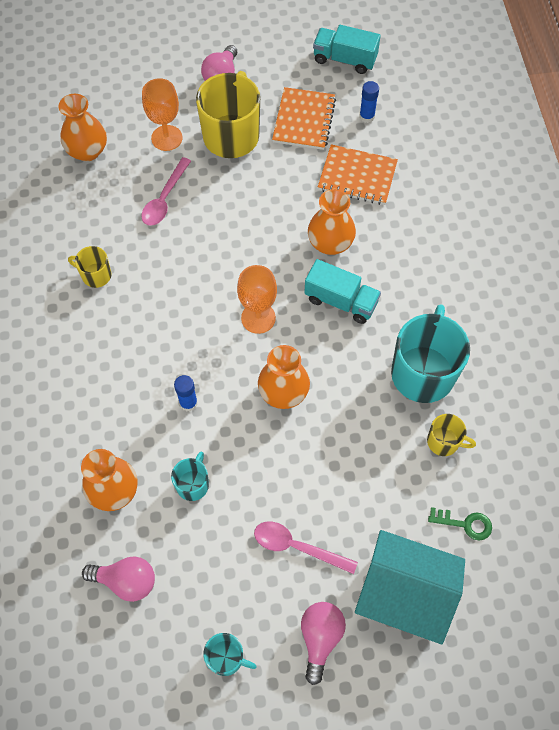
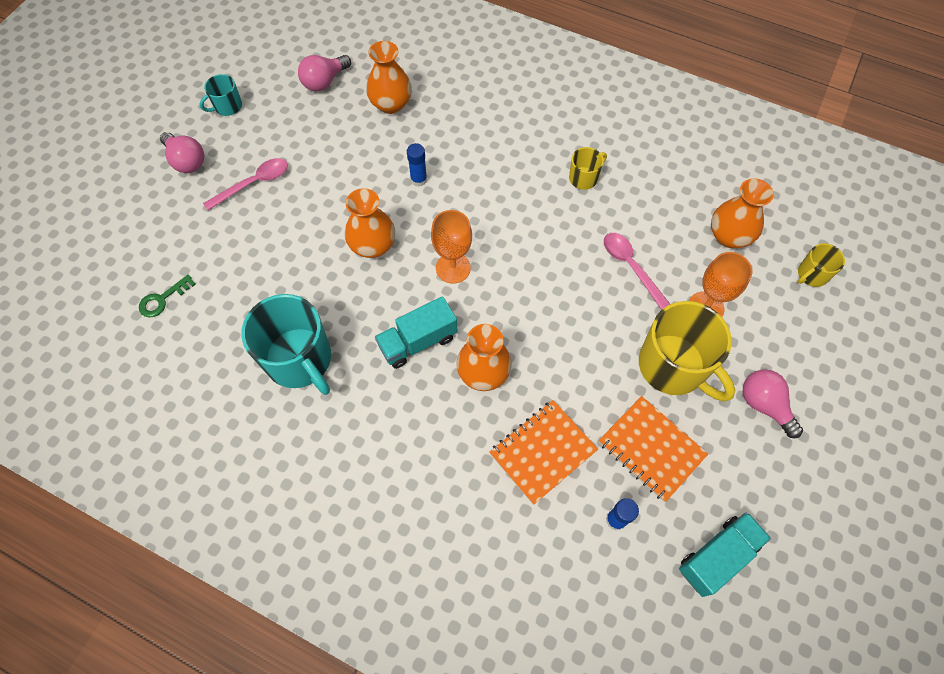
camera: 125 degrees right, 0 degrees up
turquoise mug [171,452,209,501] -> none
turquoise house [355,530,465,644] -> none
yellow mug [427,414,476,456] -> yellow mug moved to [798,243,845,287]

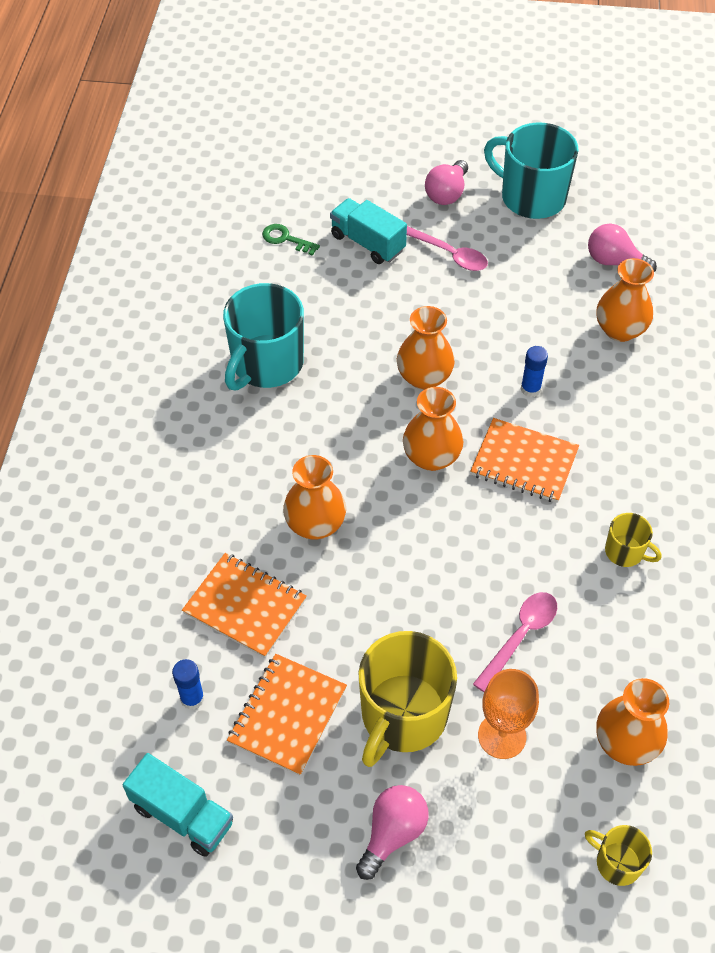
camera: 70 degrees right, 10 degrees down
turquoise mug [200,74,242,116] -> turquoise mug [484,123,579,219], size x2.06
turquoise truck [375,296,457,369] -> turquoise truck moved to [330,198,407,264]
orange goblet [431,210,472,284] -> orange vase [403,387,463,471]
none -> orange notebook [470,418,579,503]

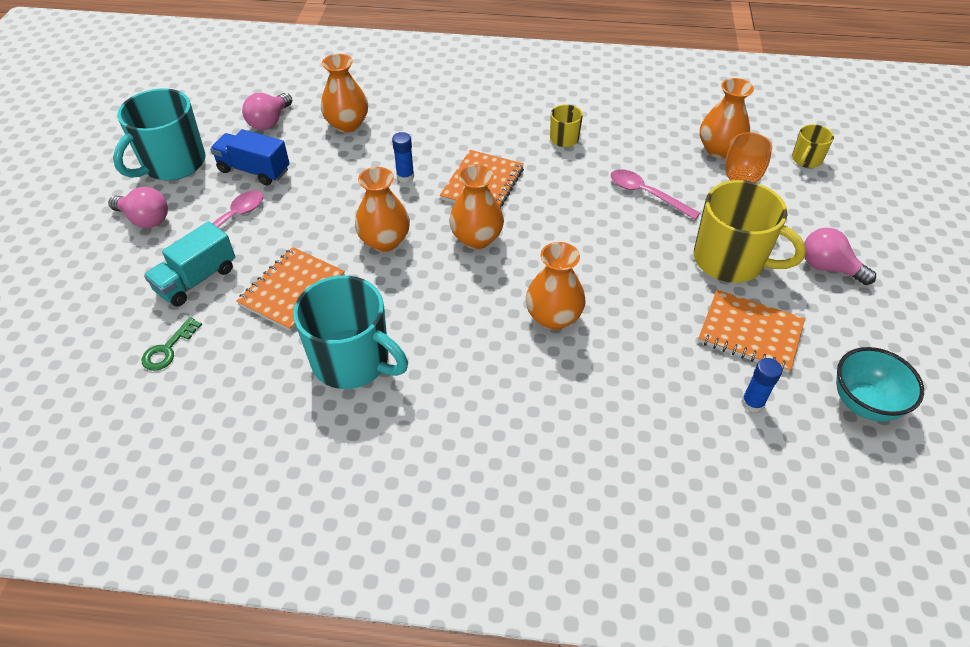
camera: 90 degrees left, 5 degrees down
turquoise truck [123,753,233,857] -> turquoise bowl [836,347,924,421]
orange notebook [182,553,307,658] -> orange notebook moved to [236,247,345,331]
none -> blue truck [210,129,290,186]

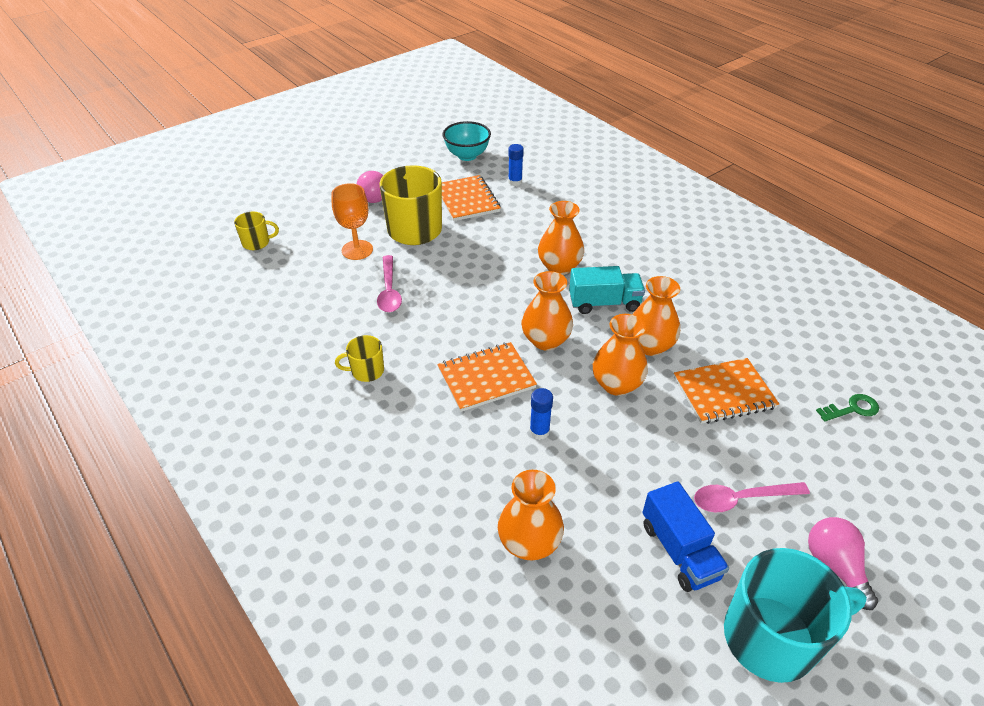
camera: 135 degrees left, 5 degrees down
turquoise truck [144,221,235,307] -> turquoise truck moved to [569,266,645,314]
pink light bulb [242,93,292,130] -> none
turquoise mug [293,275,408,389] -> none
orange vase [700,78,754,158] -> orange vase moved to [632,276,680,356]

